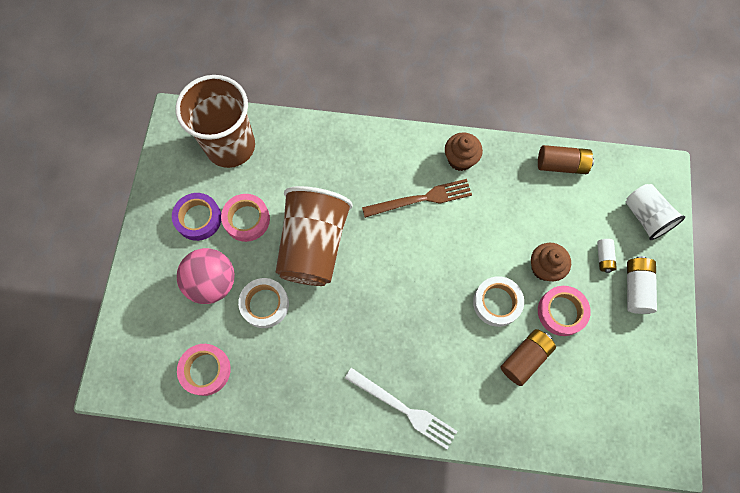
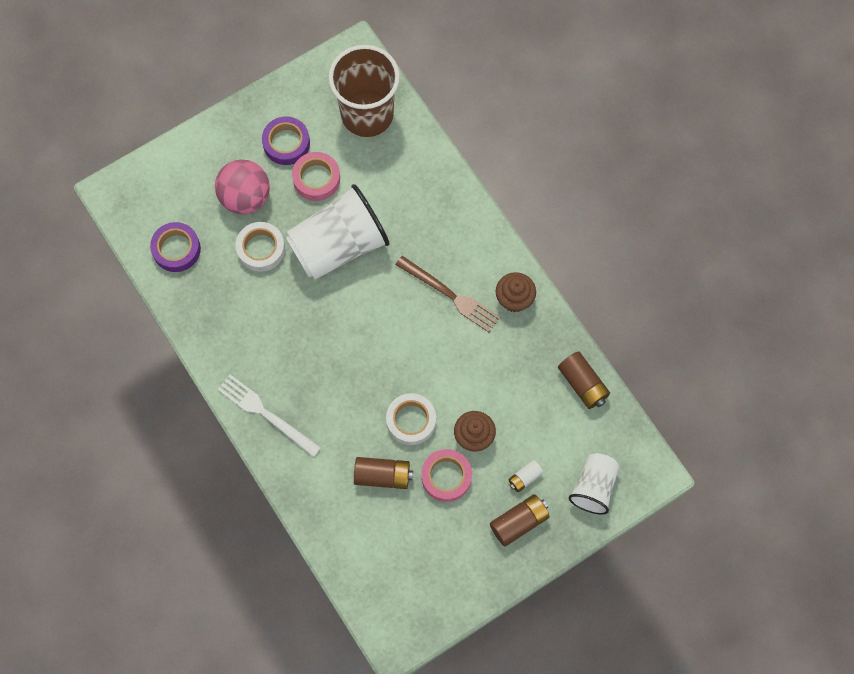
camera: 50 degrees right, 0 degrees up
pink tape [177,344,231,396] -> purple tape [150,222,201,272]
brown cup [276,186,353,286] -> white cup [286,184,390,280]
white fork [345,368,457,449] -> white fork turned 135 degrees clockwise [217,375,321,457]
white battery [627,256,657,314] -> brown battery [490,494,549,546]

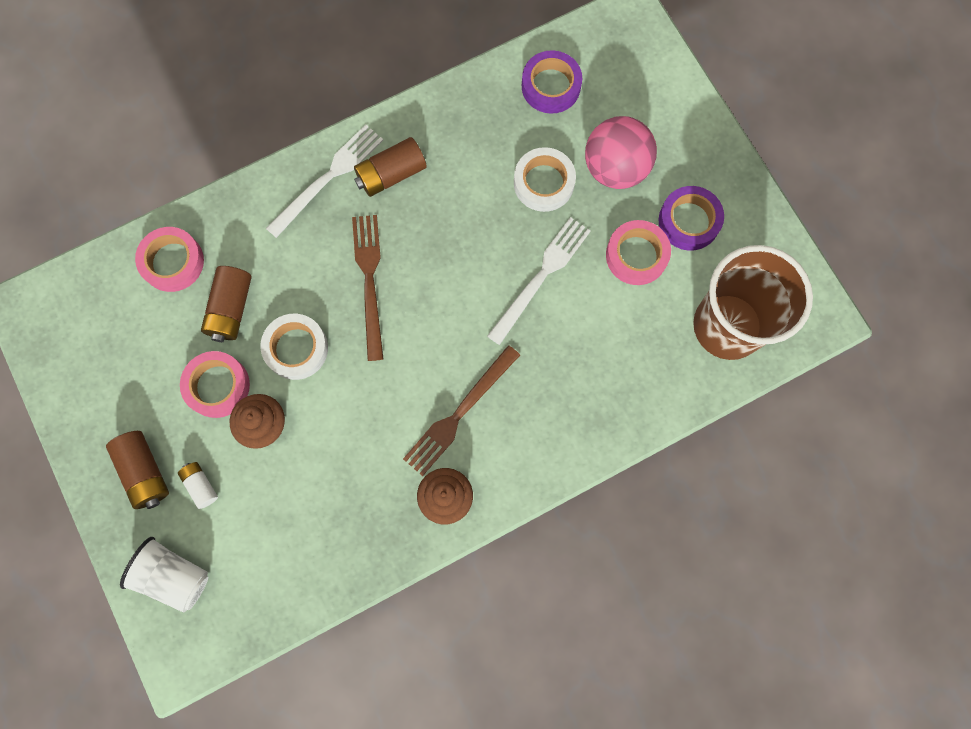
camera: 95 degrees right, 5 degrees up
white cup [286,184,390,280] -> white fork [487,217,591,345]
brown battery [558,352,610,409] -> brown battery moved to [354,137,427,197]
none -> pink tape [135,227,204,292]
none -> brown fork [352,215,383,361]

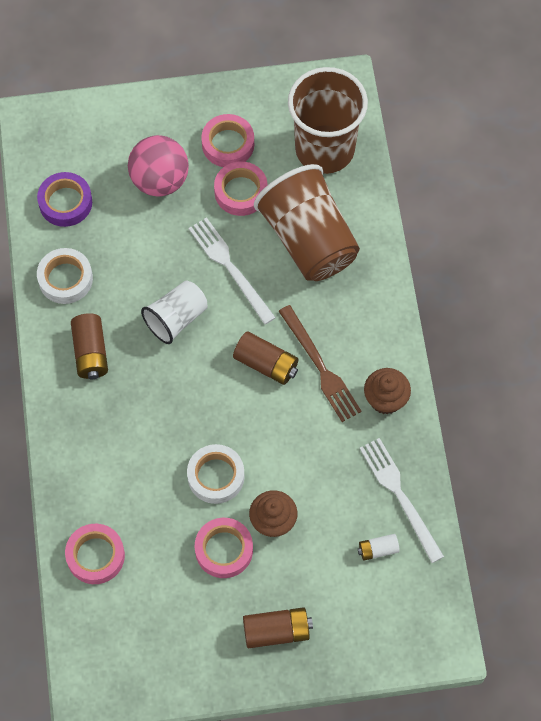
camera: 70 degrees left, 10 degrees down
white cup [120,537,208,613] -> white cup moved to [141,281,208,344]
white battery [178,462,218,509] -> white battery moved to [358,534,400,561]
brown battery [201,266,251,342] -> brown battery moved to [233,331,298,385]
white fork [266,124,383,238] -> white fork moved to [359,438,444,563]
brown fork [352,215,383,361] -> none
white tape [514,147,576,212] -> white tape moved to [37,248,93,304]
purple tape [659,186,724,250] -> pink tape [201,114,254,167]
none -> brown cup [254,164,360,281]

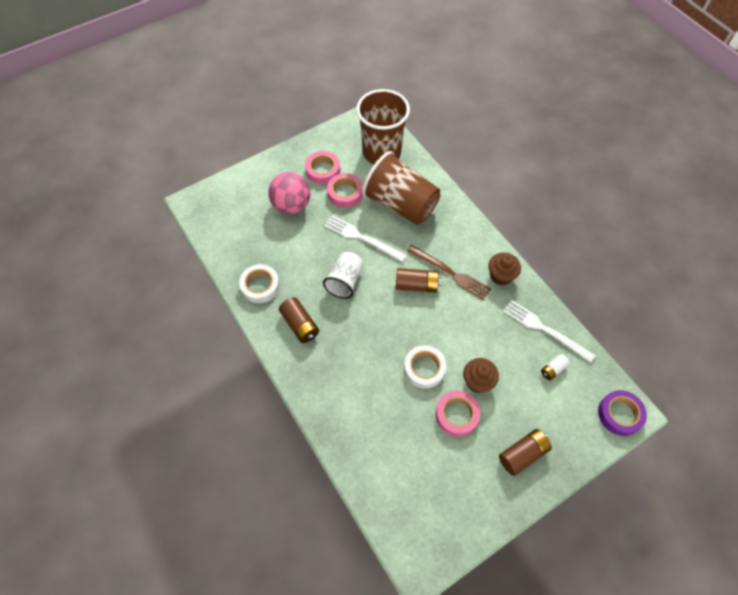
camera: 25 degrees left, 5 degrees down
purple tape [37,172,92,227] -> purple tape moved to [598,390,647,436]
pink tape [65,524,125,584] -> none

